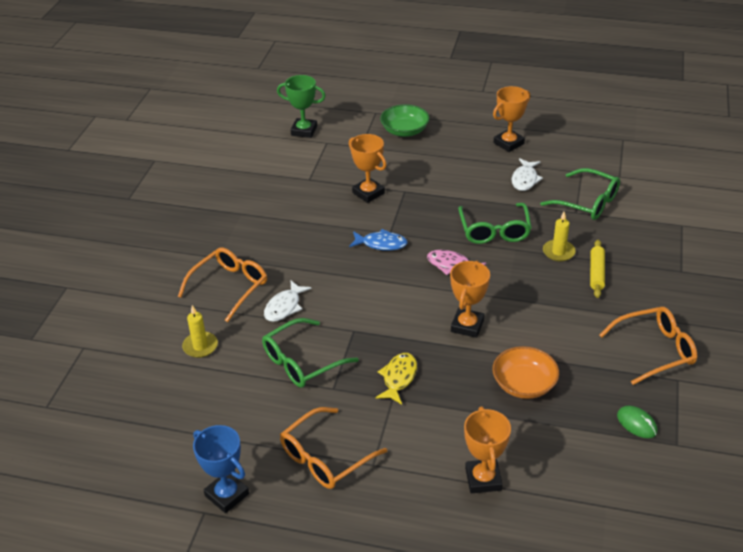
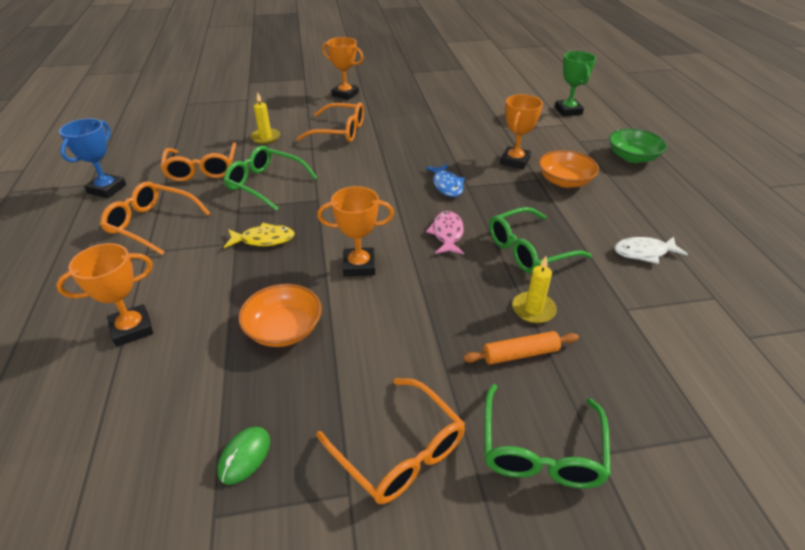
camera: 65 degrees right, 0 degrees up
white fish [264,280,312,322] -> none
orange trophy [493,86,530,152] -> orange trophy moved to [322,37,364,100]
green glasses [540,168,620,220] -> green glasses moved to [484,384,611,489]
yellow rolling pin [590,240,605,298] -> orange rolling pin [463,331,579,364]
none -> orange glasses [160,142,236,182]
none -> orange bowl [539,150,599,188]

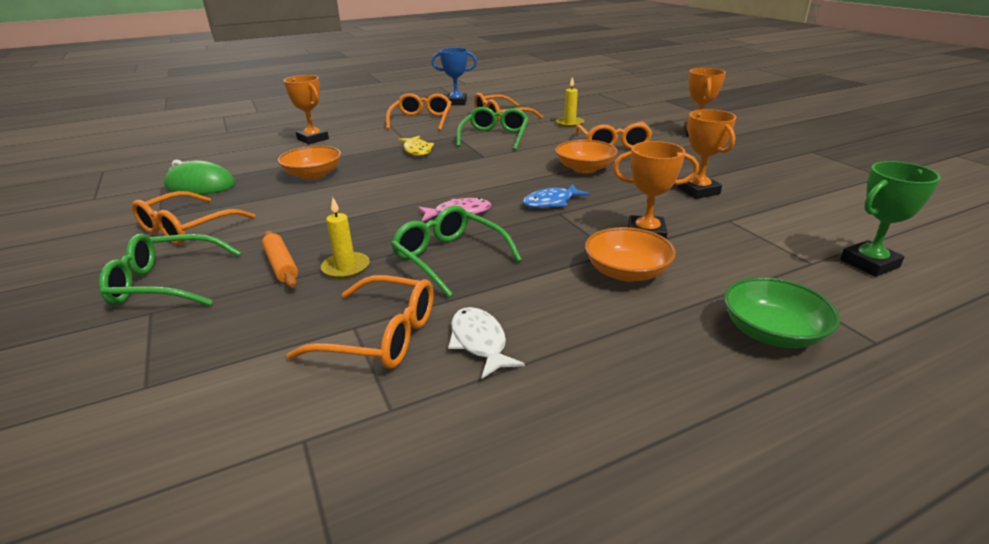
camera: 75 degrees right, 10 degrees down
green mouse [217,427,270,485] -> green mouse [164,160,235,195], size x1.74
orange trophy [317,186,394,277] -> orange trophy moved to [678,109,736,199]
none -> orange glasses [287,275,434,369]
none -> orange bowl [555,140,618,173]

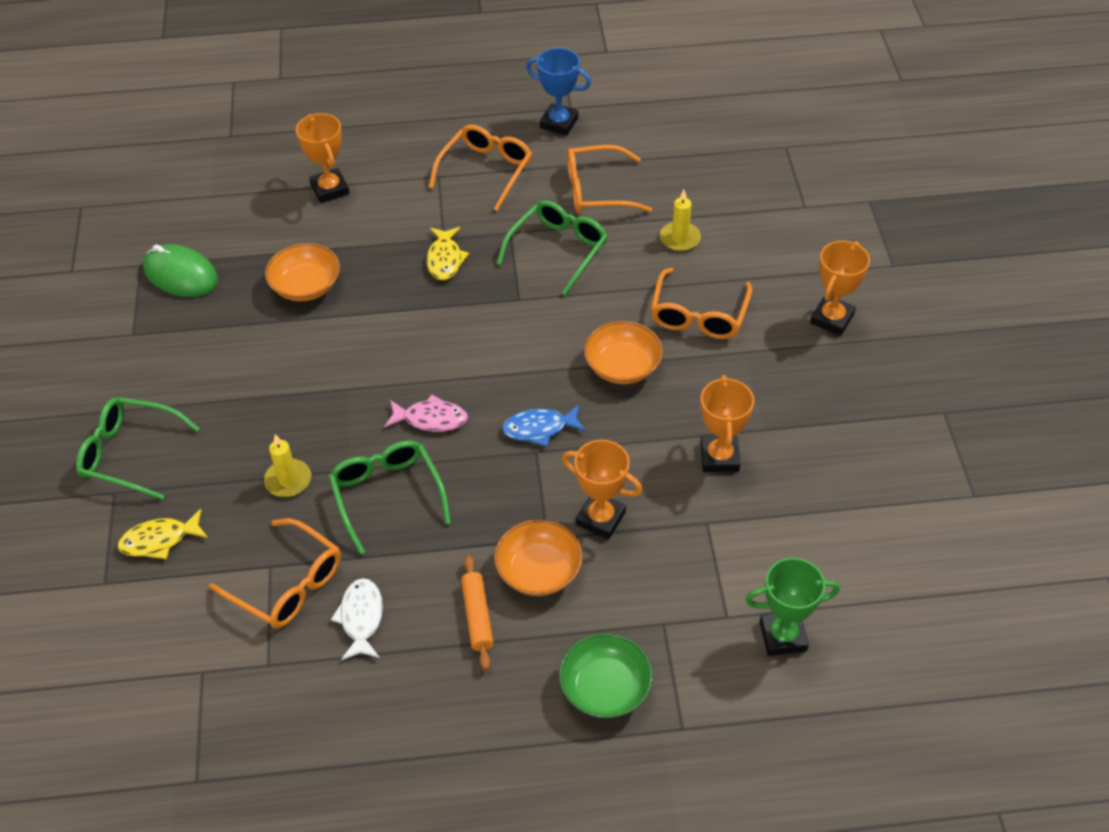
camera: 20 degrees right, 20 degrees up
orange glasses [132,191,255,245] -> none
orange rolling pin [262,231,298,288] -> orange rolling pin moved to [461,555,493,670]
none -> yellow fish [118,509,208,559]

